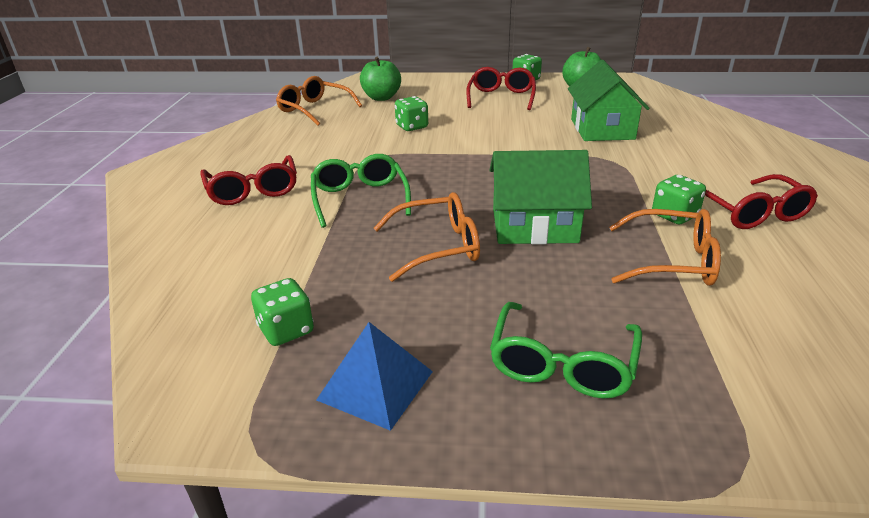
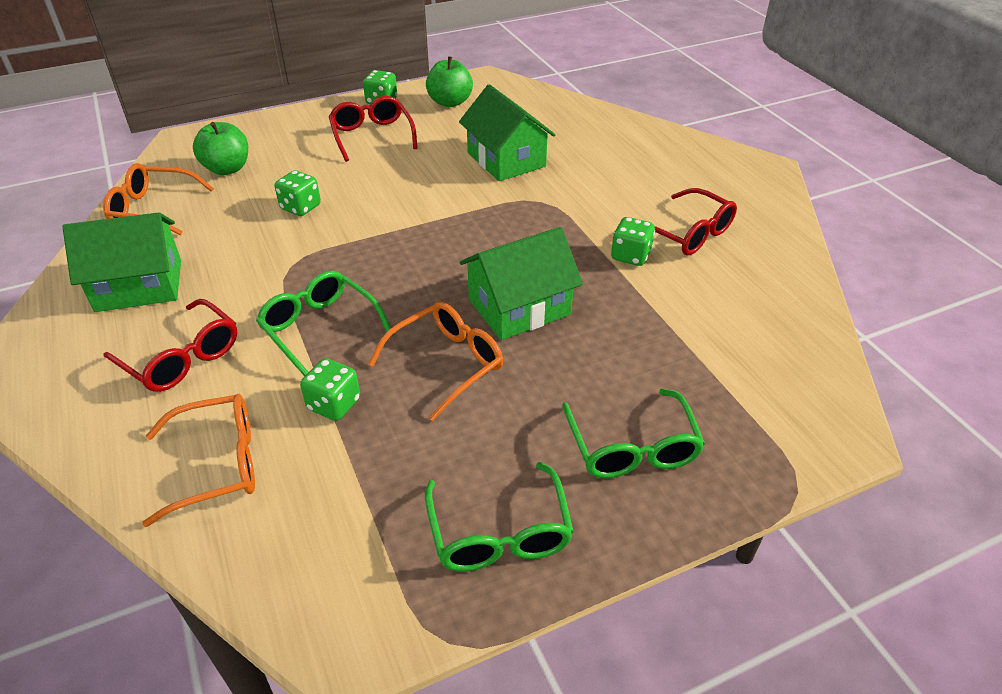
camera: 30 degrees left, 10 degrees up
green dice [251,278,314,346] -> green dice moved to [300,358,360,421]
blue pyramid [316,322,433,431] -> green glasses [425,462,574,572]
orange glasses [609,209,721,286] -> orange glasses moved to [143,394,255,527]
none -> green house [62,212,181,312]

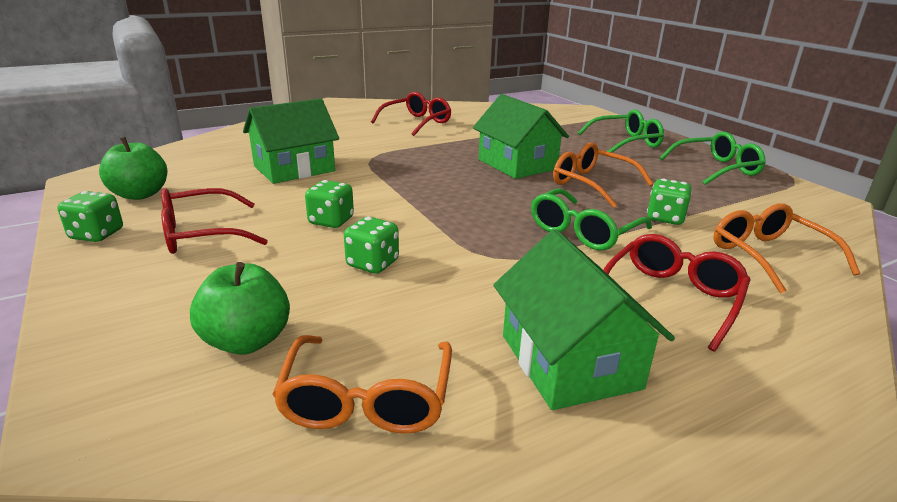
camera: 95 degrees left, 15 degrees down
green dice [611,217,655,266] -> green dice moved to [305,180,354,228]

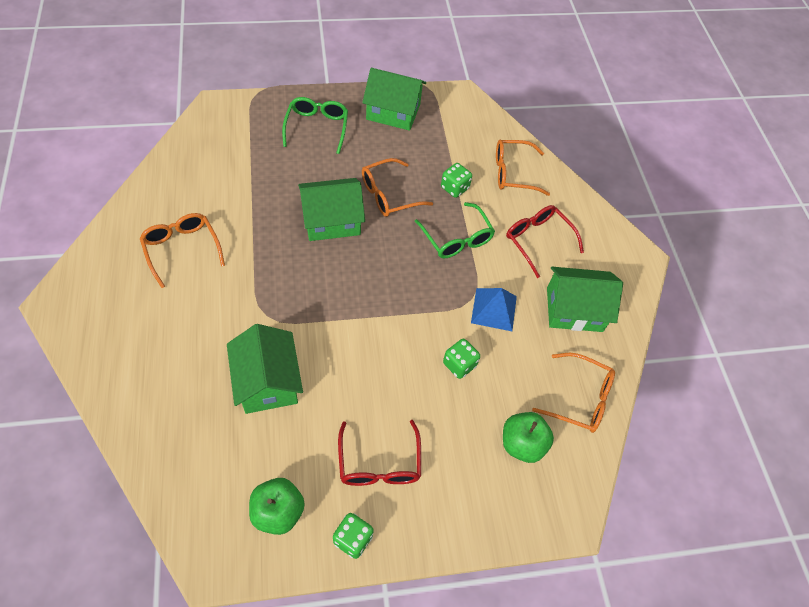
camera: 75 degrees left, 30 degrees up
green dice [305,180,354,228] -> none
red glasses [371,92,451,136] -> orange glasses [140,213,225,288]
green glasses [659,131,766,185] -> green house [362,68,426,131]
none -> blue pyramid [471,288,517,331]

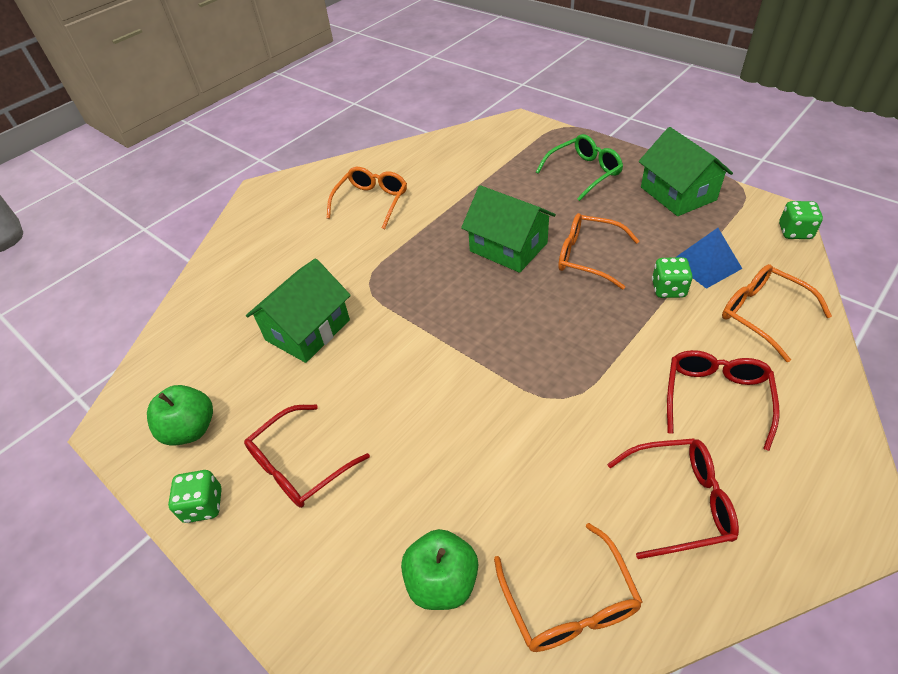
camera: 60 degrees right, 10 degrees down
green glasses [415,202,495,258] -> none
green dice [443,339,480,379] -> green dice moved to [779,201,823,239]
blue pyramid [471,288,517,331] -> blue pyramid moved to [676,228,742,289]
green house [547,267,623,332] -> red glasses [607,438,739,559]

